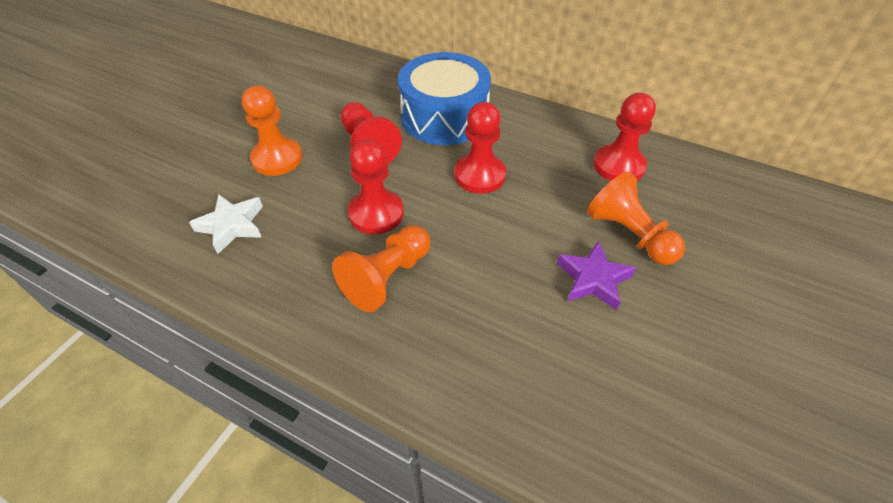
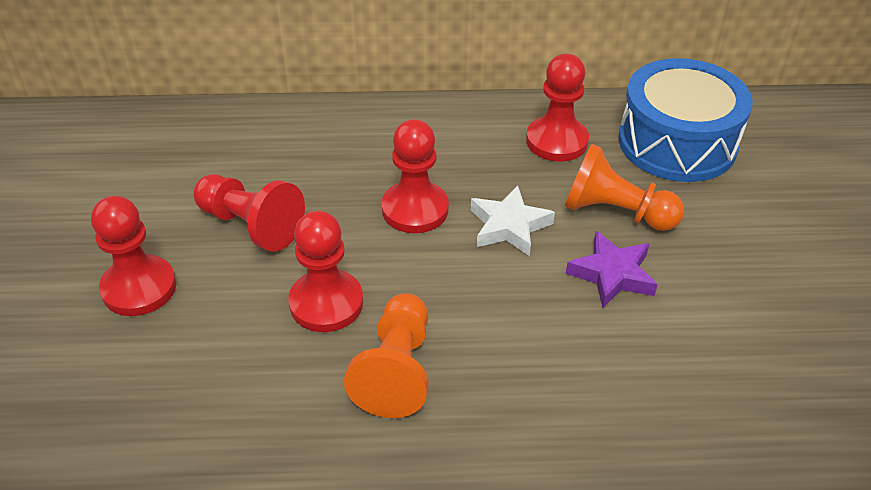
camera: 30 degrees left, 5 degrees down
white star [189,194,263,254] -> white star moved to [471,185,555,256]
orange pawn [242,86,303,176] -> red pawn [91,196,176,316]
blue drum [398,52,491,145] -> blue drum moved to [618,58,753,182]

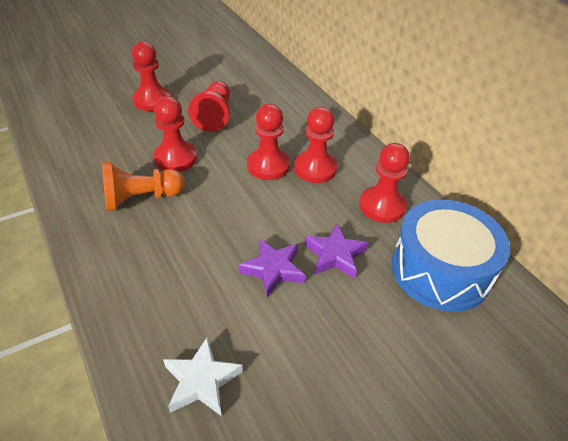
camera: 60 degrees right, 0 degrees up
white star [471,185,555,256] -> white star moved to [163,337,243,416]
orange pawn [565,144,684,231] -> purple star [304,223,369,278]
none -> red pawn [294,107,338,183]

